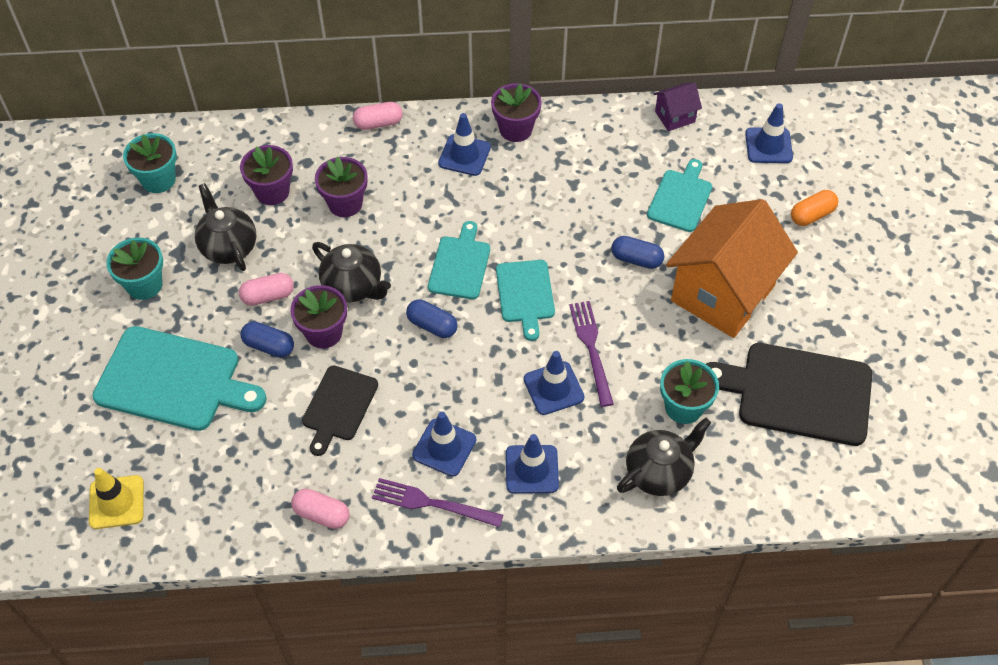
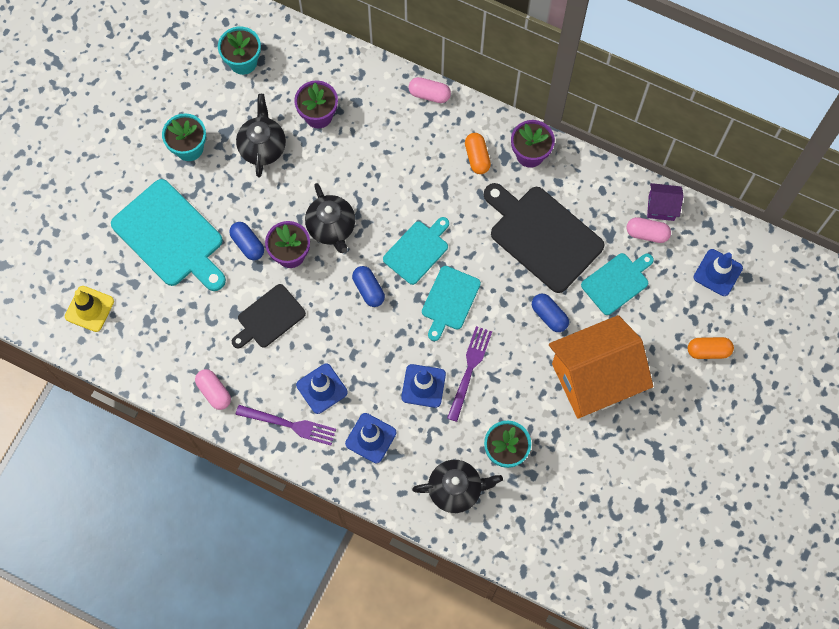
camera: 30 degrees right, 15 degrees up
pink capsule [239,273,294,306] -> pink capsule moved to [626,217,671,243]
purple flower pot [315,157,368,217] -> none
purple fork [372,478,503,527] -> purple fork turned 150 degrees clockwise [235,405,336,446]
blue traffic cone [438,113,491,176] -> orange capsule [465,133,491,174]
black cutting board [706,343,872,446] -> black cutting board moved to [484,183,604,293]

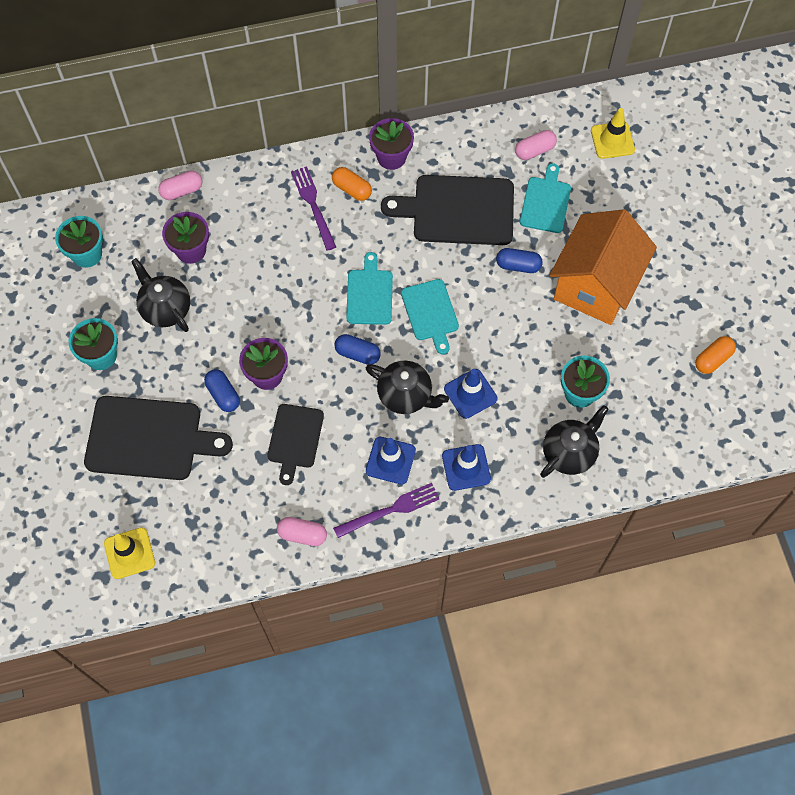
camera: 40 degrees left, 5 degrees down
turquoise cutting board [111,179,226,291] -> black cutting board [84,396,233,480]
blue capsule [229,222,264,260] -> blue capsule turned 45 degrees clockwise [204,369,240,412]
black teapot [305,183,355,253] -> black teapot moved to [366,361,449,414]
pink capsule [408,77,451,103] -> pink capsule moved to [158,171,203,200]
purple fork [447,326,492,422] -> purple fork moved to [291,166,336,251]
purple house [647,183,684,221] -> none
orange capsule [688,337,734,359] -> orange capsule moved to [695,336,736,374]
blue traffic cone [693,249,743,296] -> yellow traffic cone [591,108,635,159]

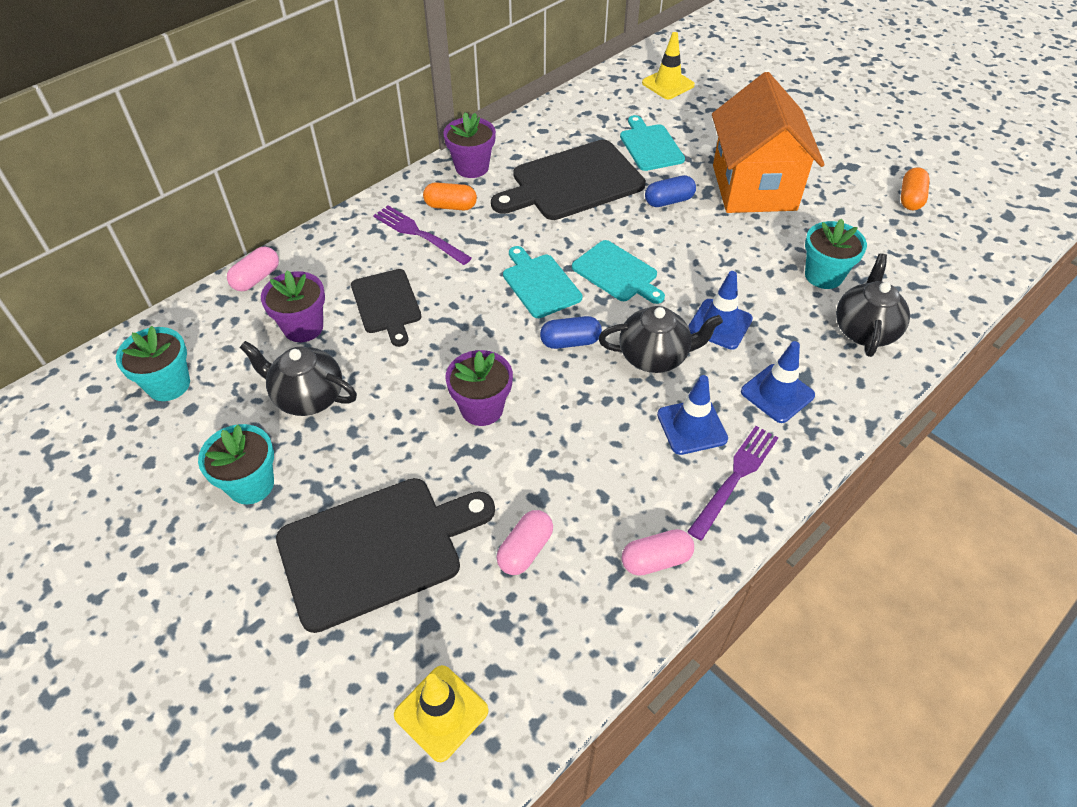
camera: 30 degrees left, 15 degrees down
blue capsule [204,369,240,412] -> none
black cutting board [267,404,324,485] -> black cutting board moved to [351,269,421,347]
pink capsule [515,130,557,160] -> pink capsule moved to [497,510,553,575]

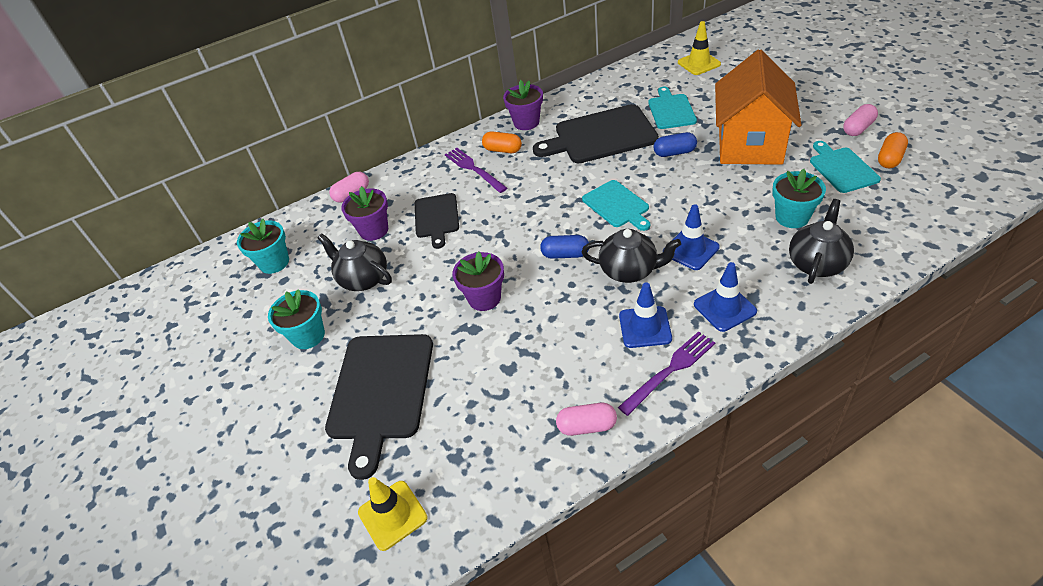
camera: 20 degrees right, 5 degrees down
black cutting board [276,478,495,633] -> black cutting board turned 105 degrees clockwise [325,334,433,480]
pink capsule [497,510,553,575] -> pink capsule moved to [843,104,878,136]
turquoise cutting board [503,246,583,318] -> turquoise cutting board moved to [810,141,881,193]

